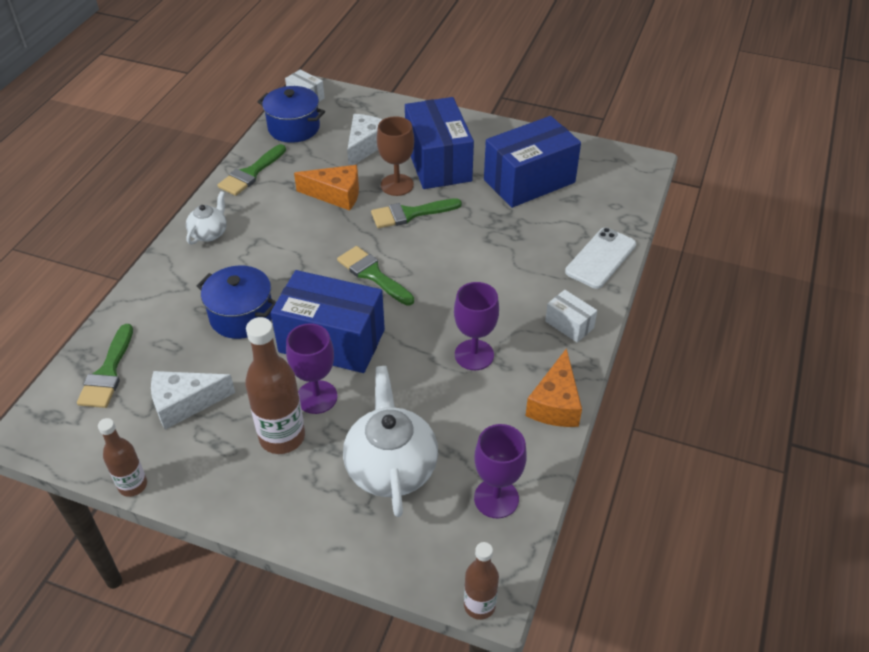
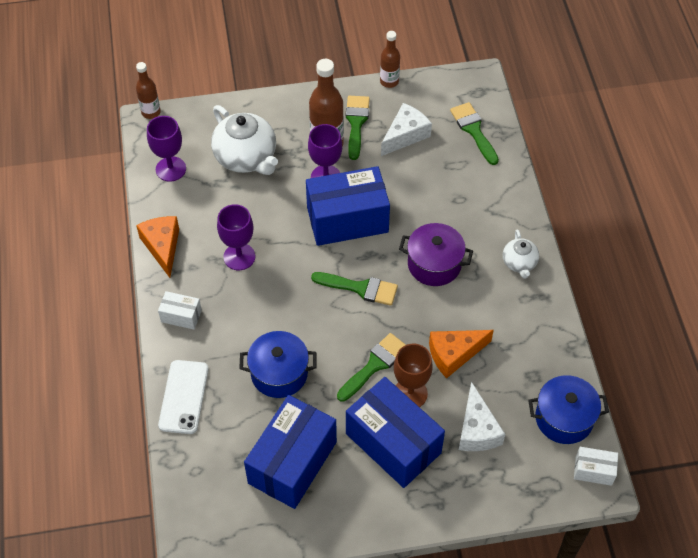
camera: 150 degrees right, 10 degrees up
blue pot [197,266,276,339] -> blue pot moved to [239,331,317,398]
green brush [218,144,286,196] -> green brush moved to [346,96,370,160]
none -> purple pot [399,223,473,286]

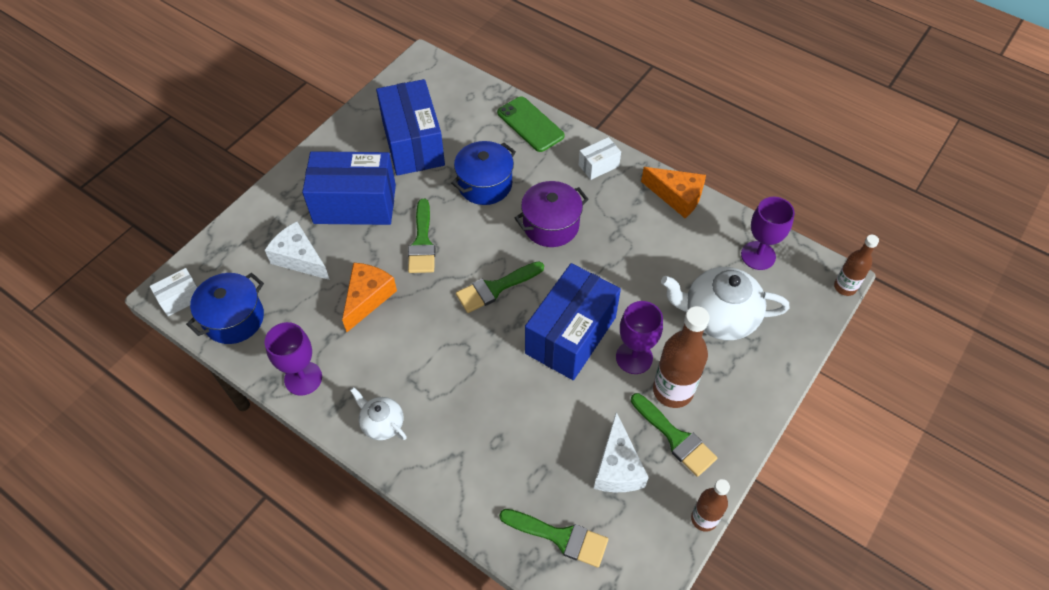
camera: 135 degrees right, 0 degrees up
white phone [158,360,209,434] -> green phone [497,96,565,152]
purple goblet [217,204,255,270] -> purple goblet moved to [265,322,322,396]
brown goblet [394,344,433,407] -> none
purple pot [399,223,473,286] -> purple pot moved to [515,181,589,247]

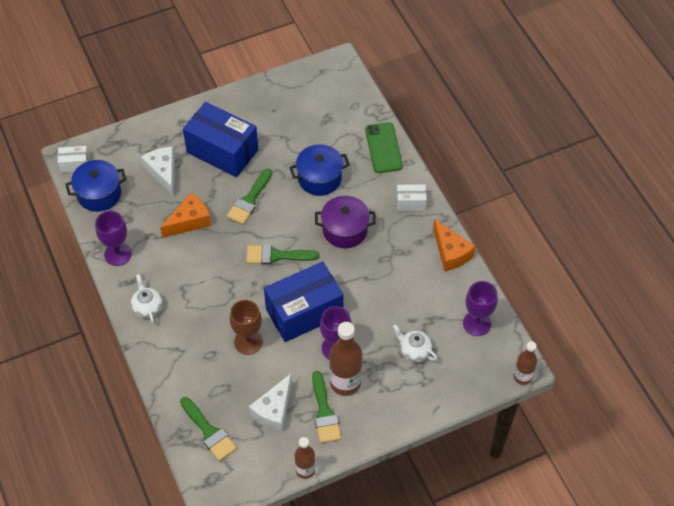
camera: 30 degrees right, 0 degrees up
blue box [376,79,445,176] -> none
white teapot [661,267,790,340] -> white teapot [393,324,437,362], size x0.54
none -> brown goblet [230,300,263,355]

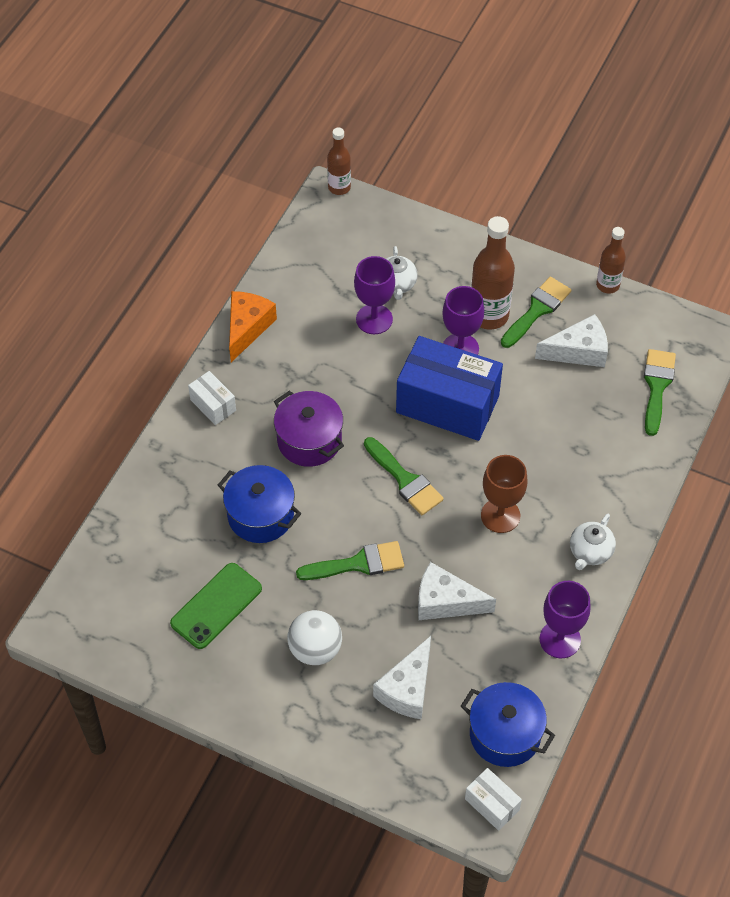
camera: 130 degrees left, 0 degrees up
orange cheese [160,193,212,238] -> white cheese [418,562,496,620]
blue box [183,102,258,177] -> white ball [287,610,342,665]
brown goblet [230,300,263,355] -> brown goblet moved to [481,455,527,533]
green phone [365,122,403,173] -> green phone moved to [170,563,262,649]
purple goblet [463,281,498,336] -> purple goblet moved to [354,256,395,334]

